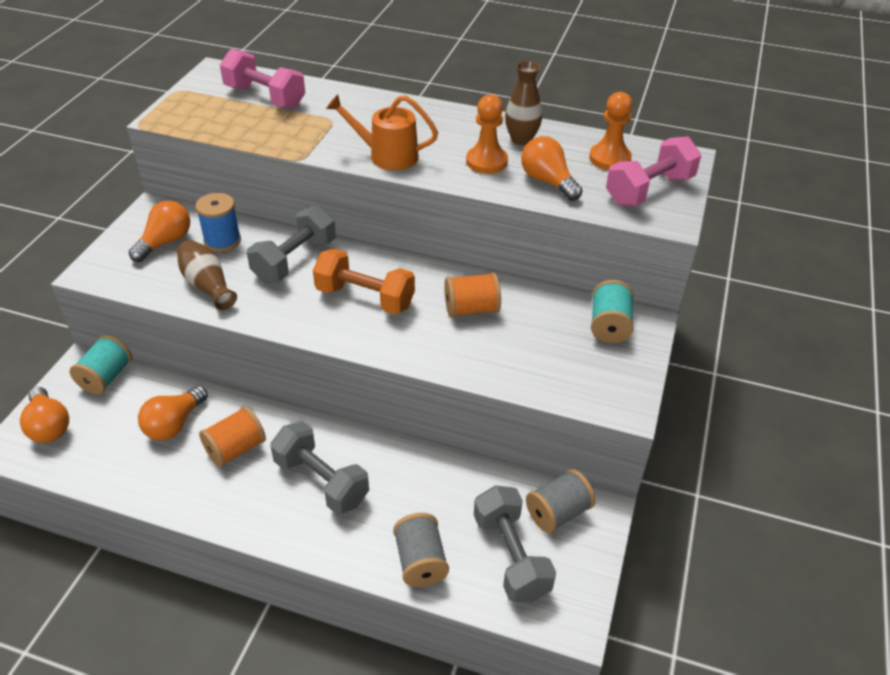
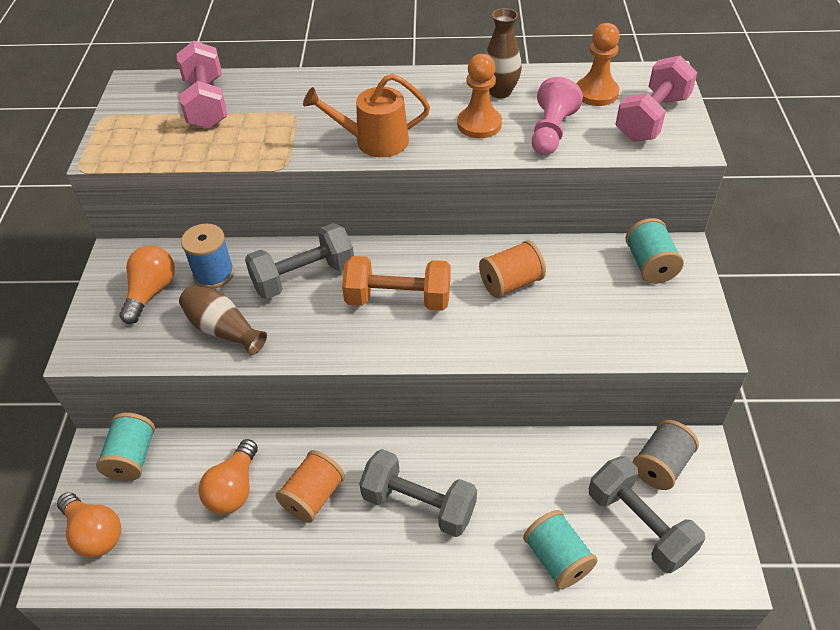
camera: 15 degrees left, 5 degrees up
pink dumbbell [220,49,305,109] -> pink dumbbell turned 60 degrees clockwise [177,41,227,129]
grey dumbbell [247,205,336,283] -> grey dumbbell turned 45 degrees clockwise [245,223,354,299]
grey spool [393,513,449,587] -> turquoise spool [523,510,598,589]
orange light bulb [521,136,583,201] -> pink pawn [532,77,583,155]

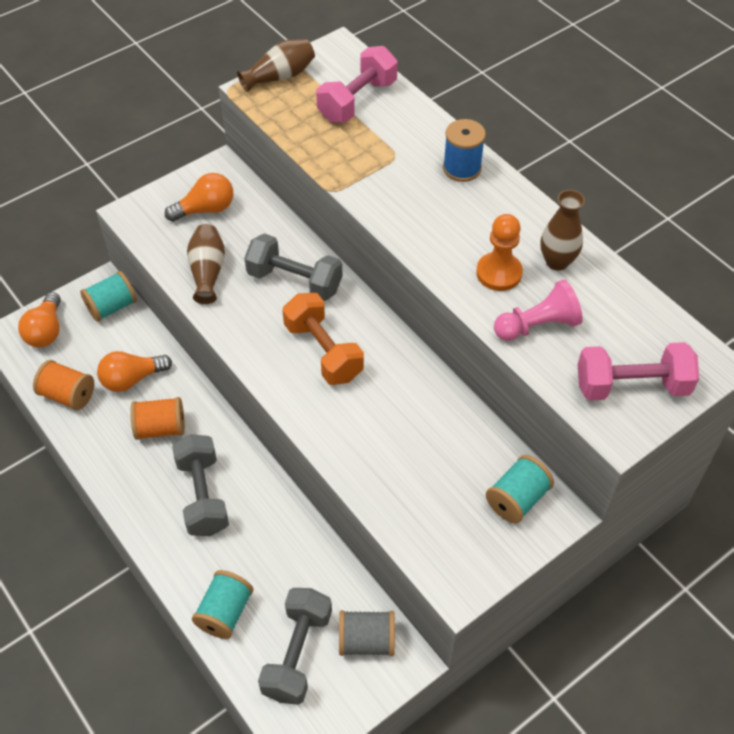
camera: 50 degrees right, 5 degrees up
blue spool [181,224,234,289] -> blue spool moved to [443,119,486,182]
orange watering can [303,74,430,157] -> none
orange spool [479,240,546,298] -> orange spool moved to [33,360,94,410]
orange pawn [577,23,620,106] -> none
none -> brown vase [237,39,315,92]

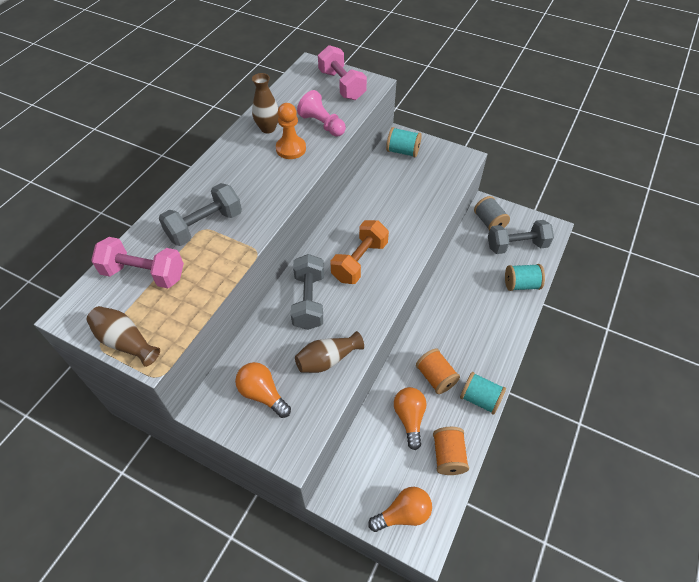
camera: 115 degrees left, 0 degrees up
turquoise spool [80,271,137,322] -> turquoise spool moved to [460,372,506,415]
orange light bulb [97,351,172,392] -> orange light bulb turned 135 degrees counterclockwise [394,387,427,450]
grey dumbbell [172,434,229,536] -> grey dumbbell moved to [159,183,242,246]
blue spool [443,119,486,182] -> none

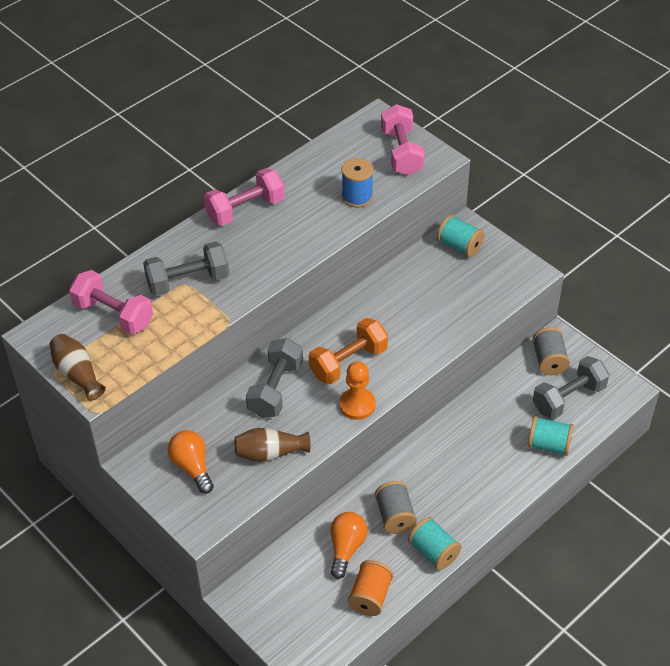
camera: 20 degrees right, 5 degrees down
brown vase [252,73,279,133] -> none
orange pawn [276,103,306,159] -> orange pawn moved to [339,361,376,420]
pink pawn [297,90,346,136] -> blue spool [342,158,373,208]
orange light bulb [368,487,432,532] -> none
orange spool [416,348,460,394] -> grey spool [375,481,417,534]
grey dumbbell [488,220,554,254] -> grey dumbbell turned 45 degrees counterclockwise [533,356,609,419]
none -> pink dumbbell [204,168,284,226]

